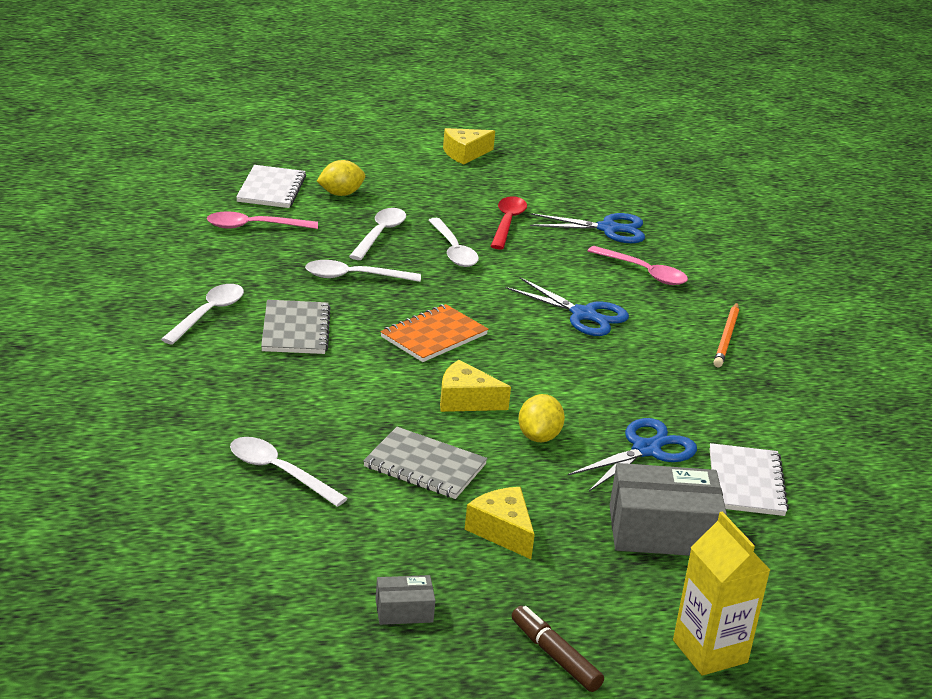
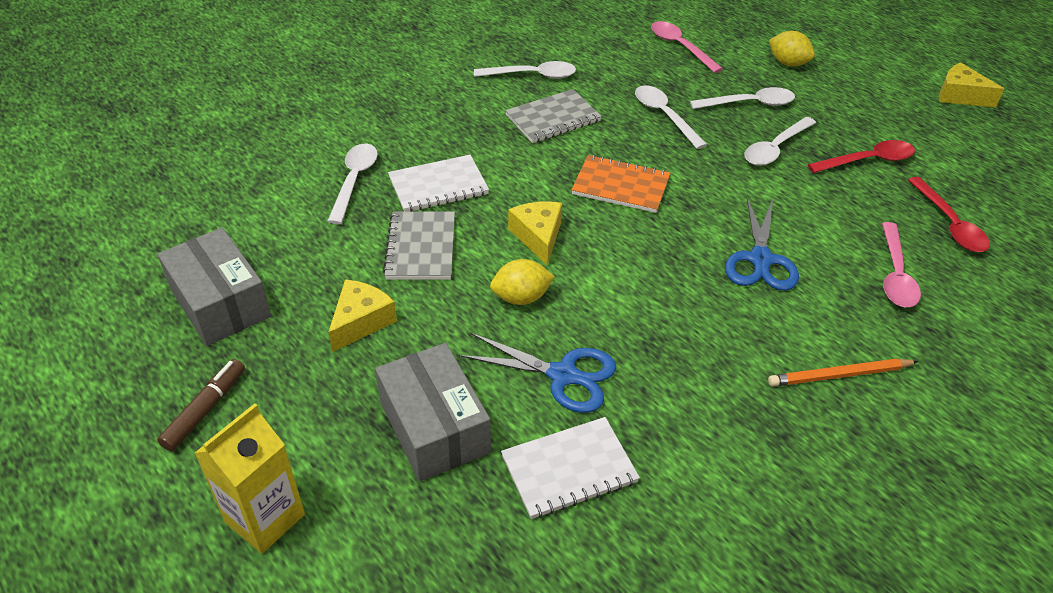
camera: 65 degrees right, 15 degrees up
white notebook [236,165,306,208] -> white notebook moved to [388,155,489,211]
grey box [376,575,436,625] -> grey box [157,228,271,346], size x2.07
blue scissors [530,213,645,243] -> red spoon [908,177,990,252]

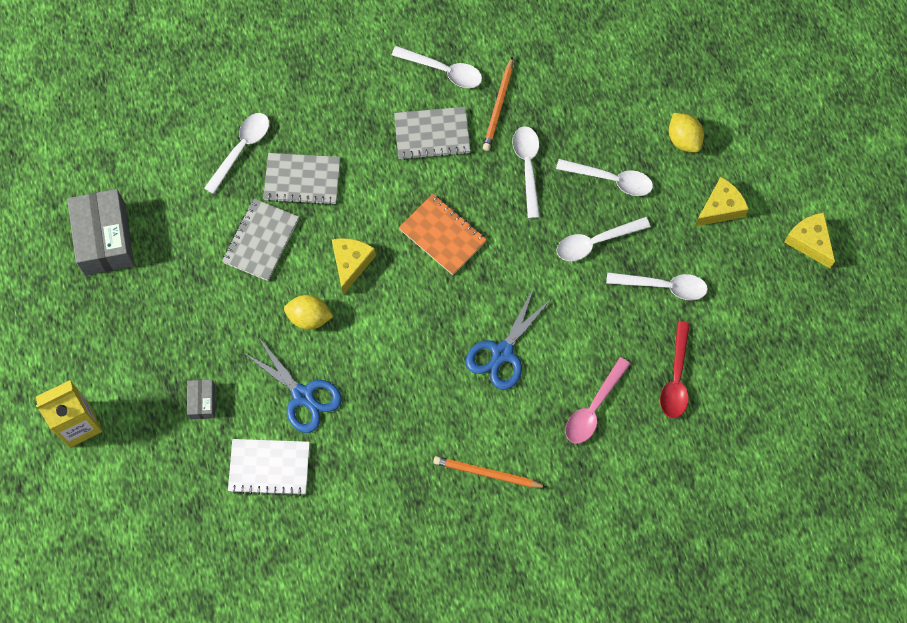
camera: 25 degrees right, 25 degrees up
brown marker [157,359,245,451] -> none
yellow cheese [328,279,397,352] -> yellow cheese moved to [695,177,749,226]
grey box [375,343,491,481] -> grey box [187,380,215,419], size x0.48
white notebook [388,155,489,211] -> grey notebook [263,153,341,205]
pink spoon [651,21,723,73] -> none
red spoon [808,140,915,173] -> white spoon [606,272,708,300]
none -> orange pencil [483,56,513,151]

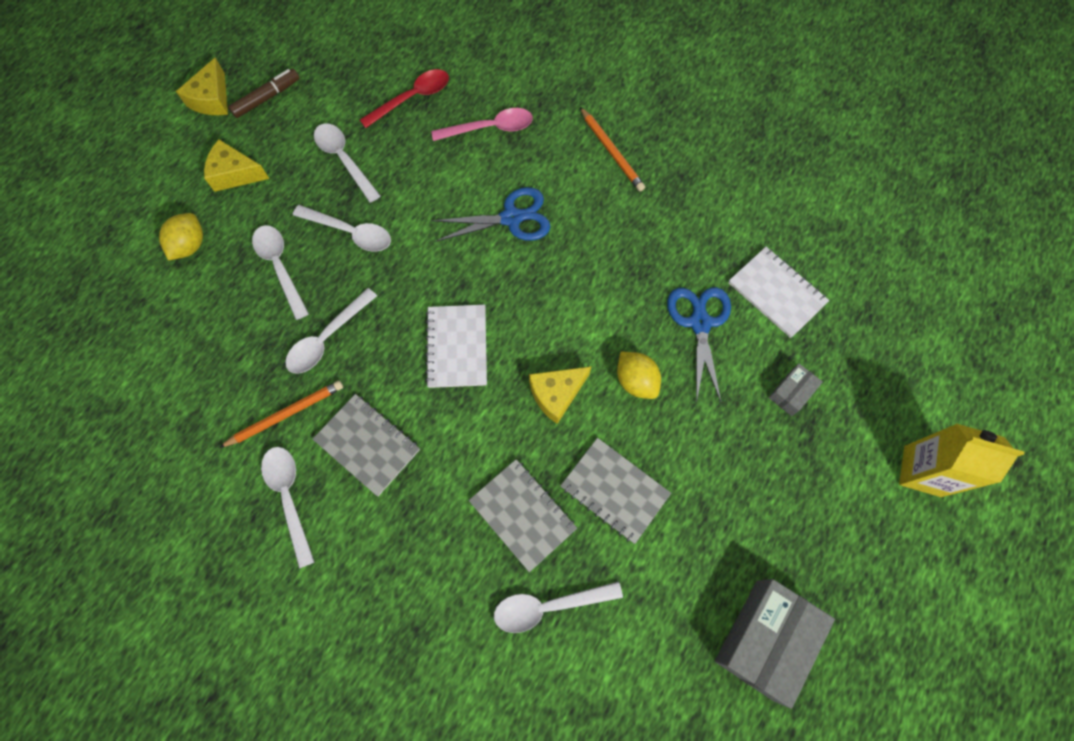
camera: 135 degrees left, 0 degrees up
grey notebook [222,199,299,281] -> grey notebook turned 60 degrees clockwise [560,438,671,544]
orange notebook [399,194,487,275] -> white notebook [425,305,487,388]
none -> brown marker [228,69,300,118]

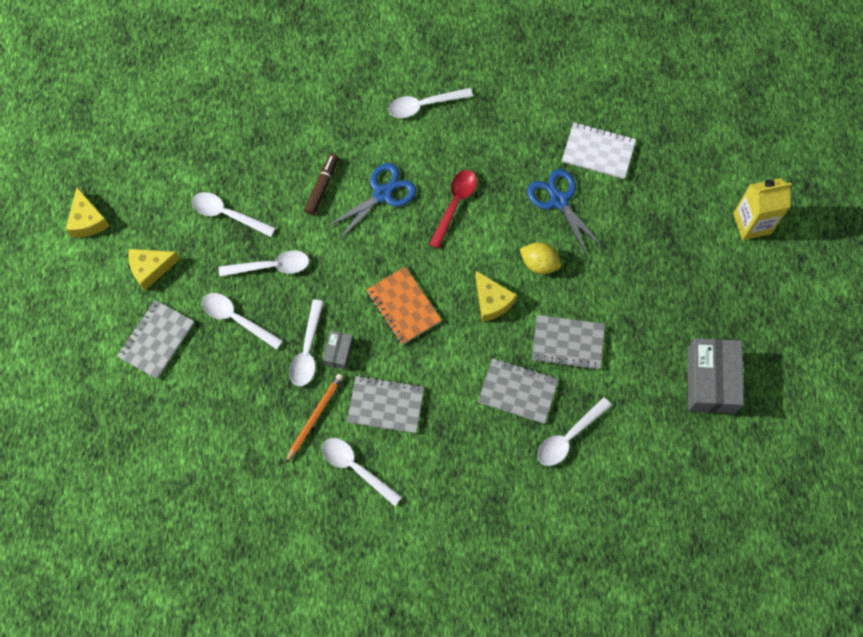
camera: 30 degrees left, 0 degrees up
yellow lemon [159,213,203,260] -> grey notebook [117,300,194,379]
brown marker [228,69,300,118] -> brown marker moved to [304,153,338,215]
red spoon [360,69,449,128] -> red spoon moved to [429,170,477,249]
white notebook [425,305,487,388] -> orange notebook [366,267,442,345]
pink spoon [431,108,533,141] -> none
yellow cheese [529,367,591,424] -> yellow cheese turned 60 degrees counterclockwise [475,271,517,322]
orange pencil [580,107,645,192] -> white spoon [388,88,473,118]
grey box [769,364,823,416] -> grey box moved to [323,331,353,370]

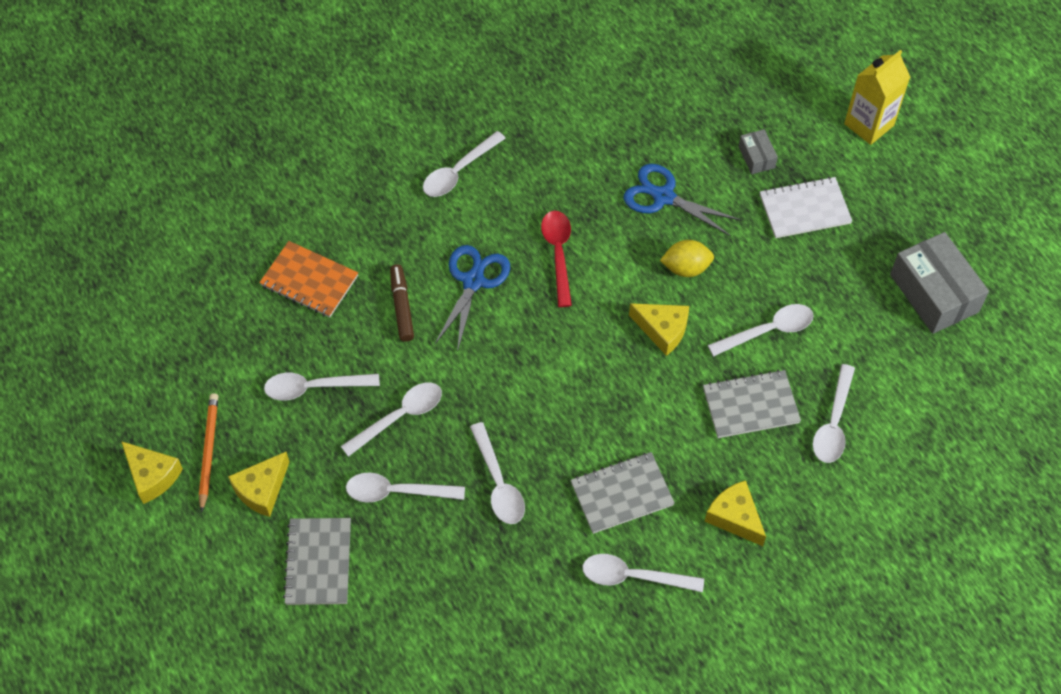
camera: 30 degrees left, 10 degrees down
orange pencil [285,374,343,464] -> orange pencil moved to [199,393,218,513]
grey box [323,331,353,370] -> grey box moved to [739,129,778,174]
orange notebook [366,267,442,345] -> orange notebook moved to [259,241,358,317]
grey notebook [532,315,605,370] -> white spoon [708,304,814,357]
white notebook [562,122,636,179] -> white notebook moved to [760,177,852,238]
none -> yellow cheese [704,480,766,546]

